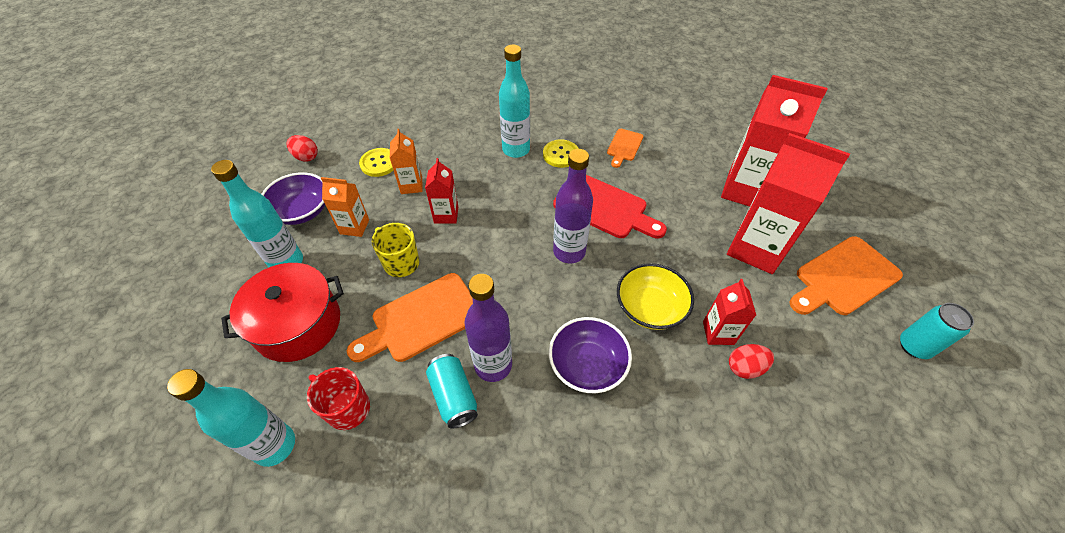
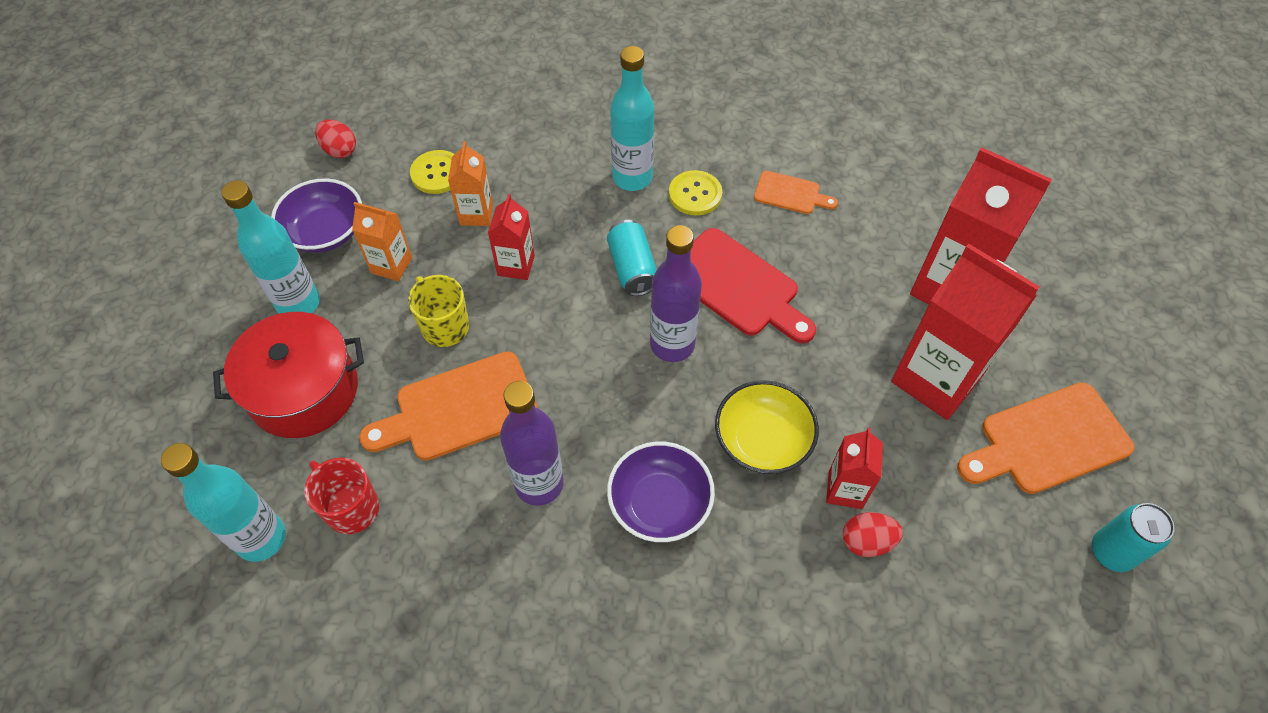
camera: 10 degrees right, 5 degrees up
turquoise can [426,354,478,429] -> turquoise can moved to [607,220,657,296]
orange cutting board [607,129,643,168] -> orange cutting board turned 105 degrees counterclockwise [754,171,838,214]

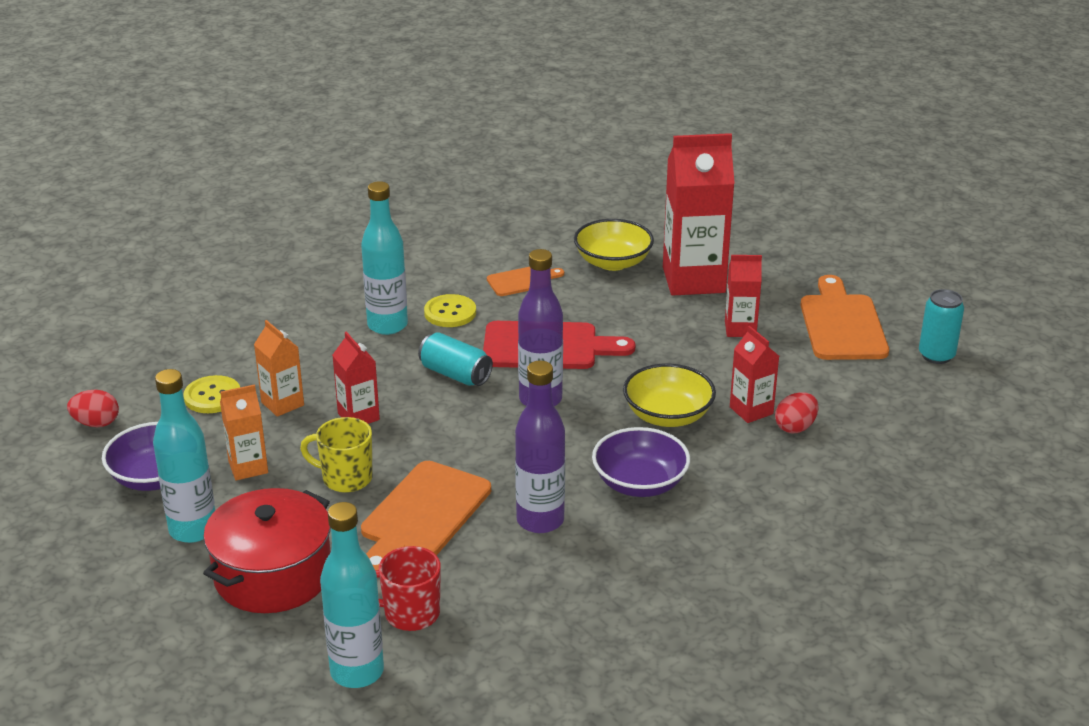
camera: 40 degrees left, 25 degrees down
red carton [891,244,1040,420] -> red carton [725,255,762,337], size x0.51
orange cutting board [957,383,1134,494] -> orange cutting board turned 150 degrees clockwise [800,275,889,360]
none -> yellow bowl [574,219,654,271]

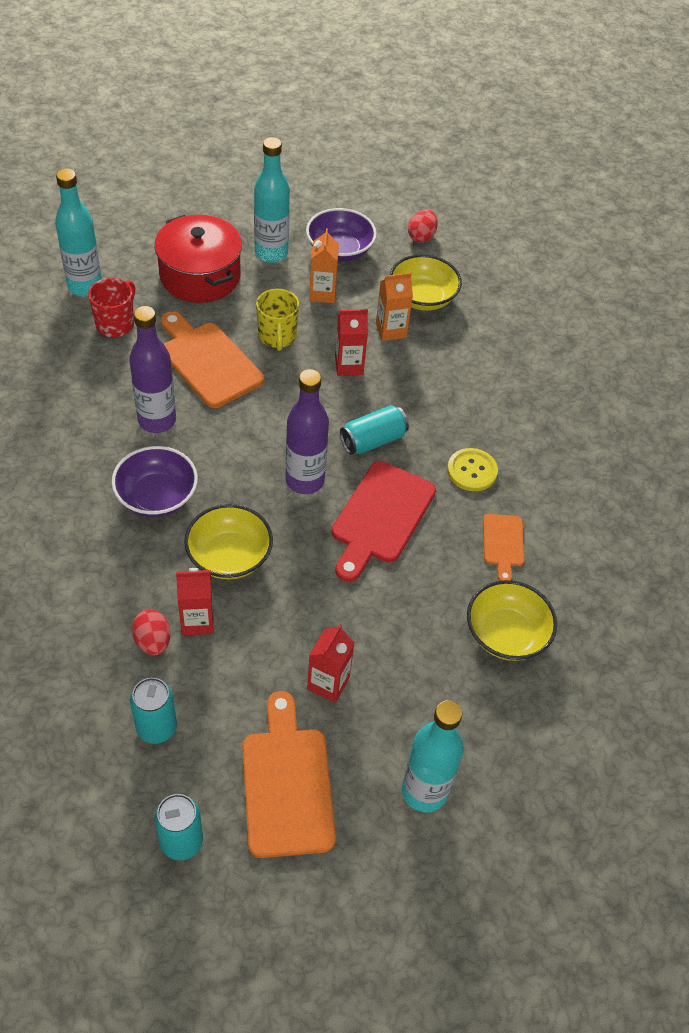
camera: 110 degrees right, 20 degrees up
yellow button [183,375,240,413] -> yellow bowl [389,254,462,311]
yellow mug [300,417,373,493] -> yellow mug turned 135 degrees clockwise [256,289,299,351]
turquoise bottle [361,181,408,335] -> turquoise bottle moved to [402,700,464,812]
red carton [663,133,735,296] -> none
orange cutting board [800,275,889,360] -> orange cutting board turned 120 degrees counterclockwise [242,691,336,858]
none -> turquoise can [130,678,177,744]

